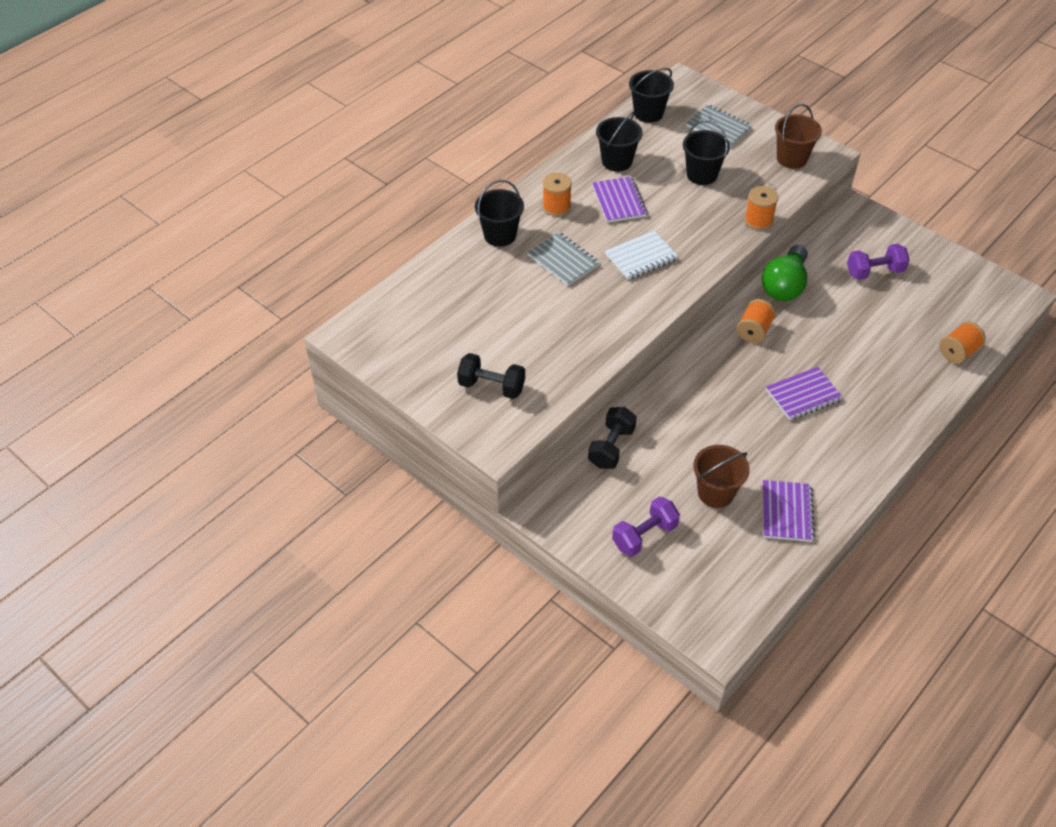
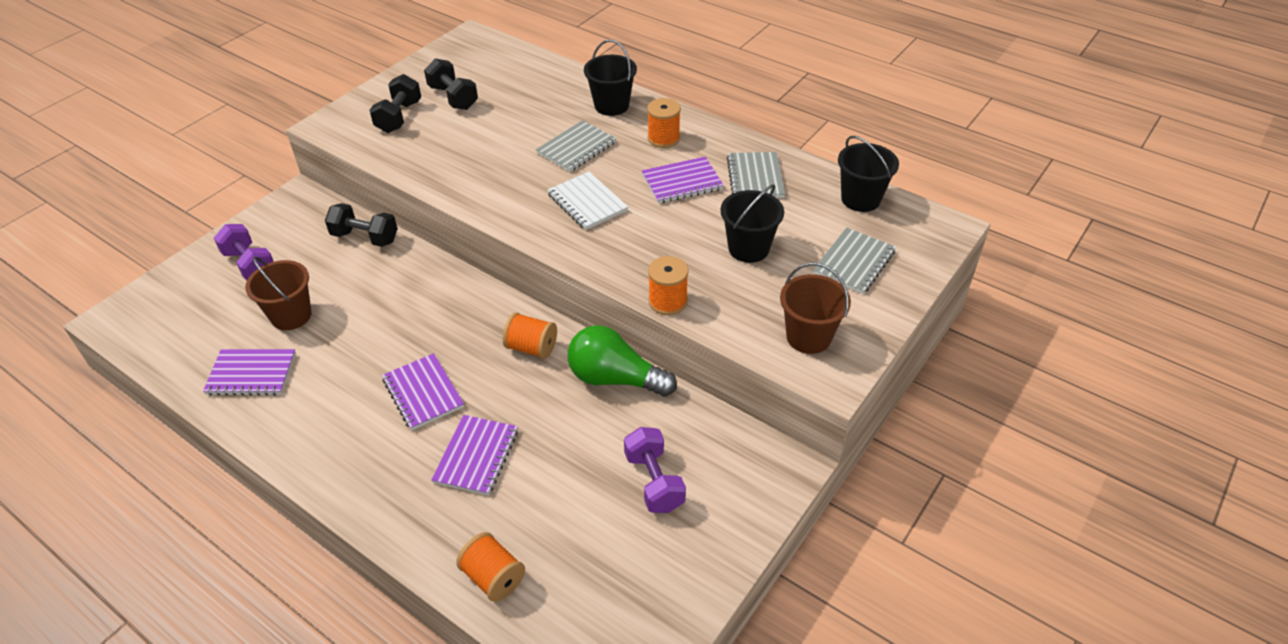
camera: 85 degrees right, 5 degrees down
black bucket [596,111,643,172] -> grey notebook [727,152,785,198]
none -> black dumbbell [424,58,478,110]
none -> purple notebook [431,415,518,496]

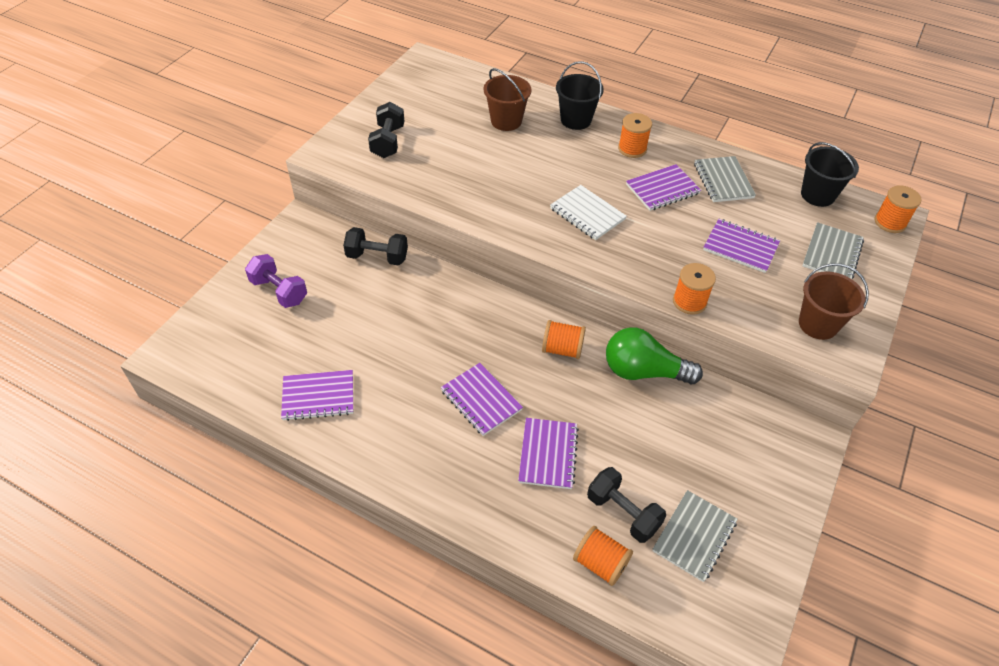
camera: 10 degrees left, 5 degrees up
brown bucket [245,256,312,330] -> brown bucket moved to [484,68,531,131]
black dumbbell [424,58,478,110] -> black dumbbell moved to [587,467,666,543]
grey notebook [536,120,616,172] -> grey notebook moved to [652,490,738,582]
purple dumbbell [624,427,686,513] -> none
black bucket [720,184,784,263] -> purple notebook [703,219,780,273]
none -> orange spool [874,185,922,233]

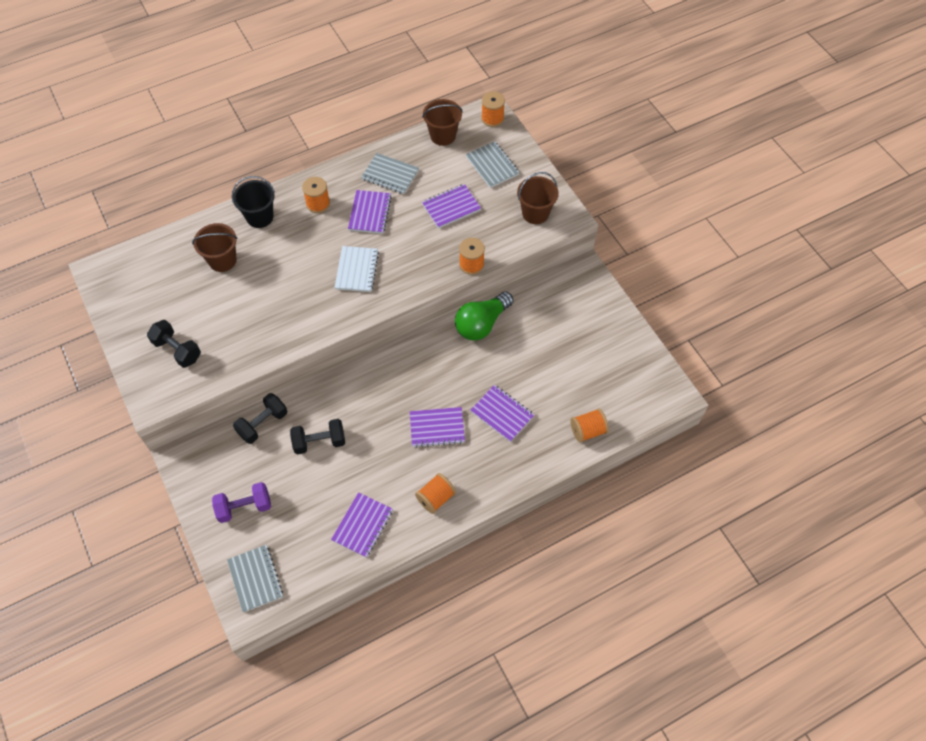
camera: 55 degrees left, 10 degrees up
orange spool [542,320,586,359] -> orange spool moved to [415,473,456,514]
white notebook [550,185,627,240] -> white notebook turned 75 degrees counterclockwise [334,246,379,292]
black dumbbell [587,467,666,543] -> black dumbbell moved to [290,419,345,454]
grey notebook [652,490,738,582] -> grey notebook moved to [227,545,283,612]
black bucket [801,142,859,207] -> brown bucket [422,99,463,146]

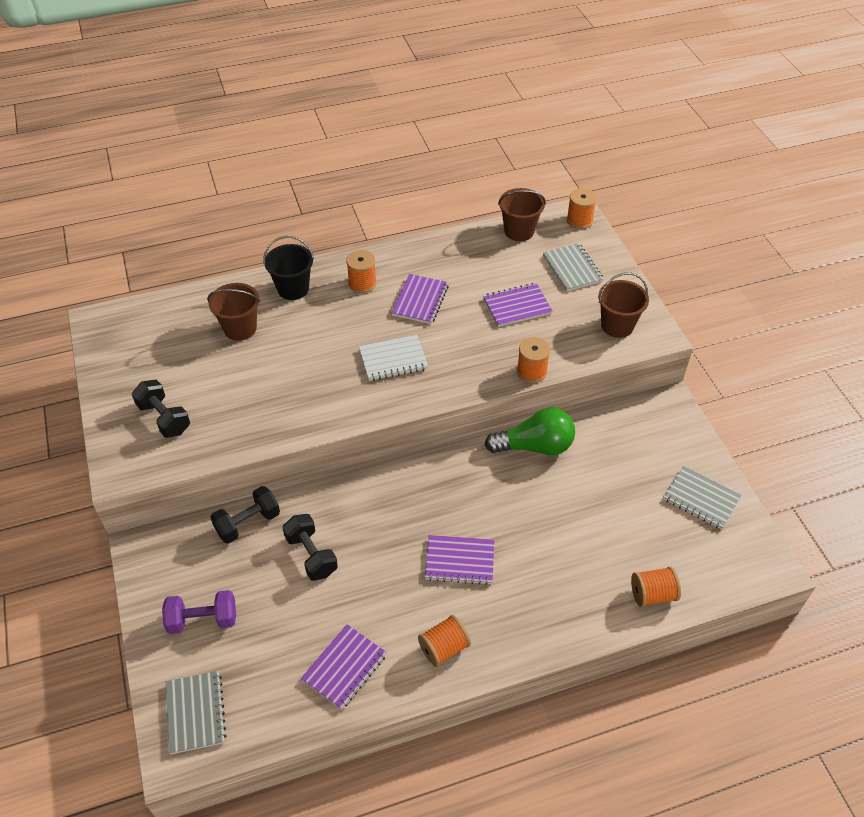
camera: 10 degrees right, 10 degrees down
black dumbbell [290,419,345,454] -> black dumbbell turned 60 degrees clockwise [282,514,338,581]
white notebook [334,246,379,292] -> white notebook turned 60 degrees clockwise [359,335,428,381]
grey notebook [361,153,419,194] -> grey notebook moved to [663,466,742,529]
green light bulb [455,292,514,341] -> green light bulb turned 150 degrees counterclockwise [485,408,575,455]
purple notebook [471,385,534,442] -> none

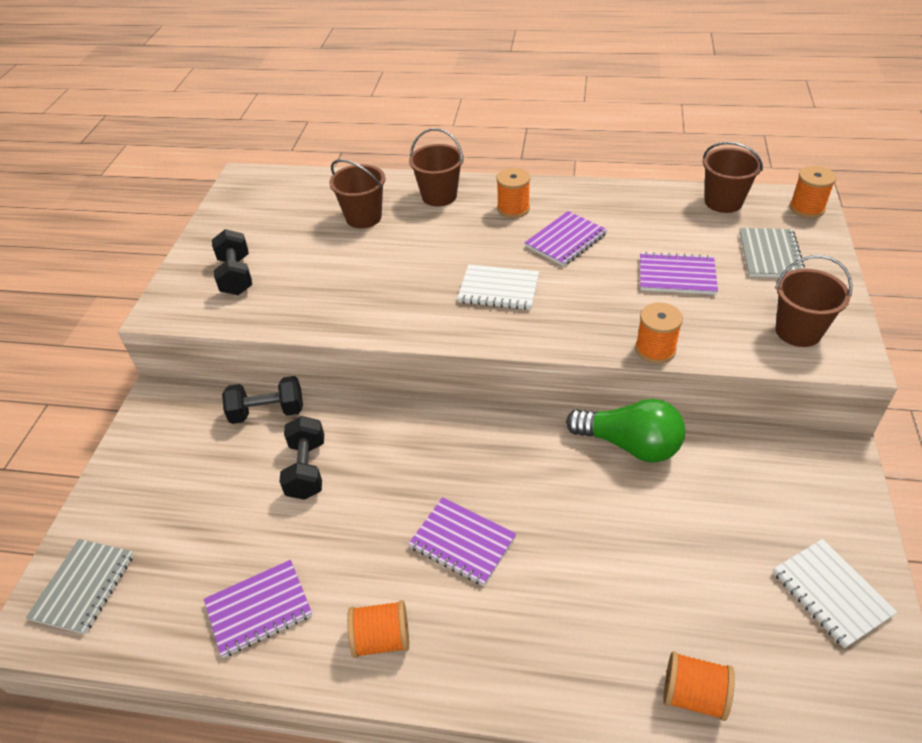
camera: 30 degrees right, 5 degrees down
purple dumbbell [162,590,236,634] -> none
black bucket [264,236,314,300] -> brown bucket [409,128,464,206]
grey notebook [663,466,742,529] -> white notebook [773,539,897,648]

